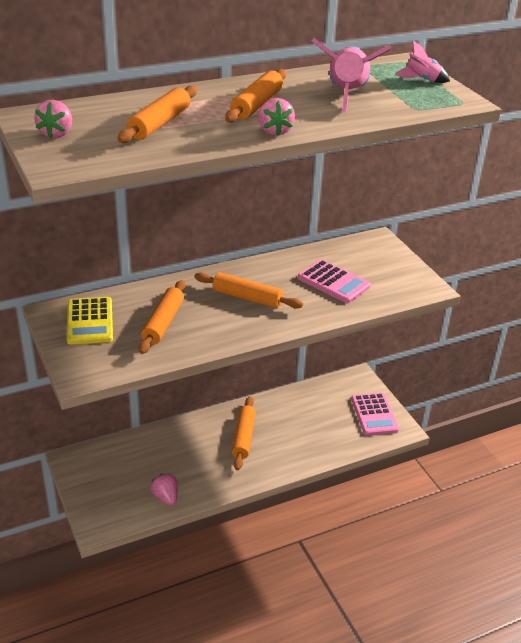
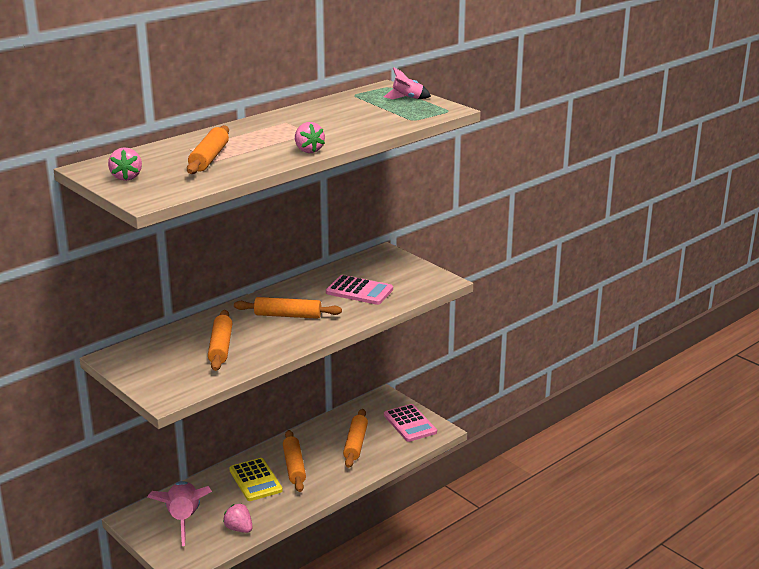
camera: 15 degrees left, 10 degrees down
yellow calculator [67,297,113,345] -> yellow calculator moved to [229,458,283,501]
orange rolling pin [225,69,286,123] -> orange rolling pin moved to [343,409,368,468]
pink rocket [312,38,392,113] -> pink rocket moved to [148,481,212,546]

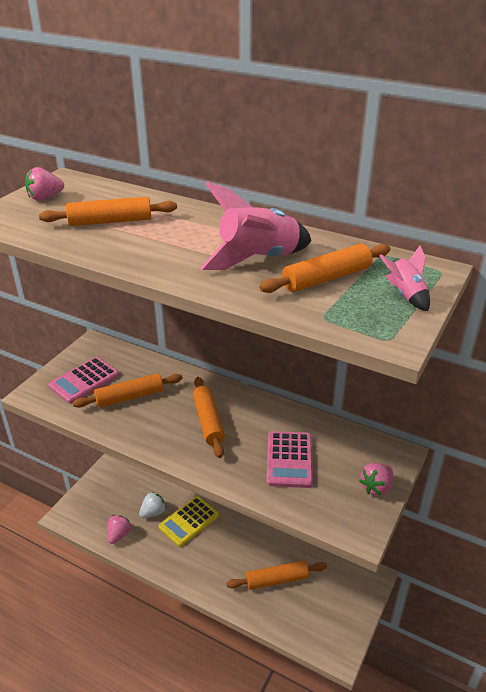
camera: 70 degrees right, 10 degrees up
pink rocket [148,481,212,546] -> pink rocket moved to [200,181,312,270]
orange rolling pin [283,430,306,492] -> orange rolling pin moved to [259,244,390,293]
pink strawberry [295,122,325,153] -> pink strawberry moved to [359,463,393,496]
pink calculator [384,404,437,442] -> pink calculator moved to [48,357,119,404]
none -> white strawberry [139,492,166,518]

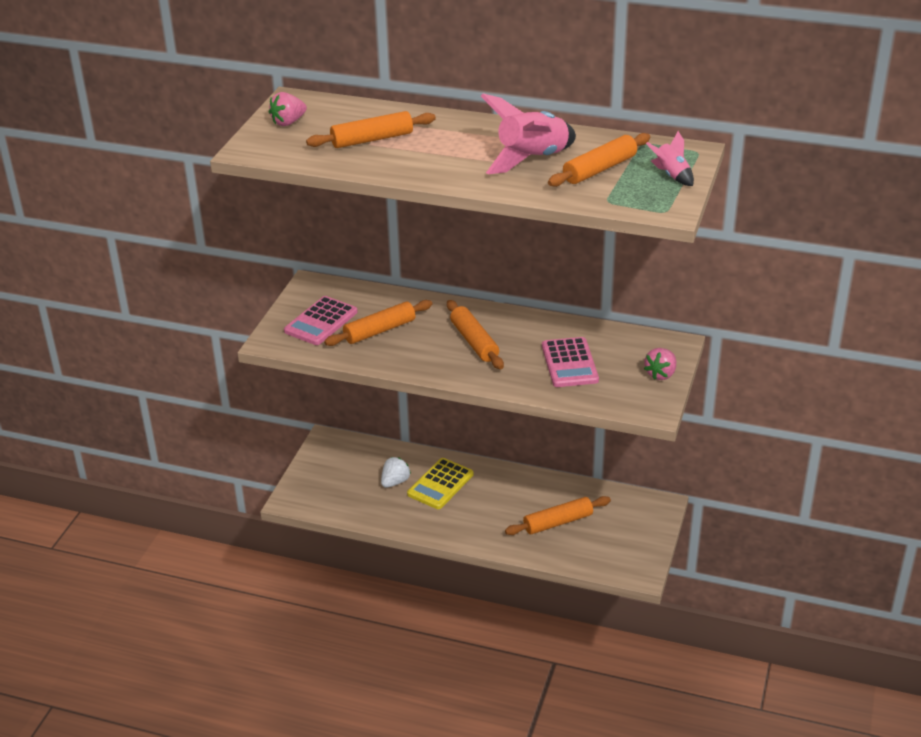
camera: 10 degrees left, 0 degrees up
pink strawberry [107,515,132,544] -> none

